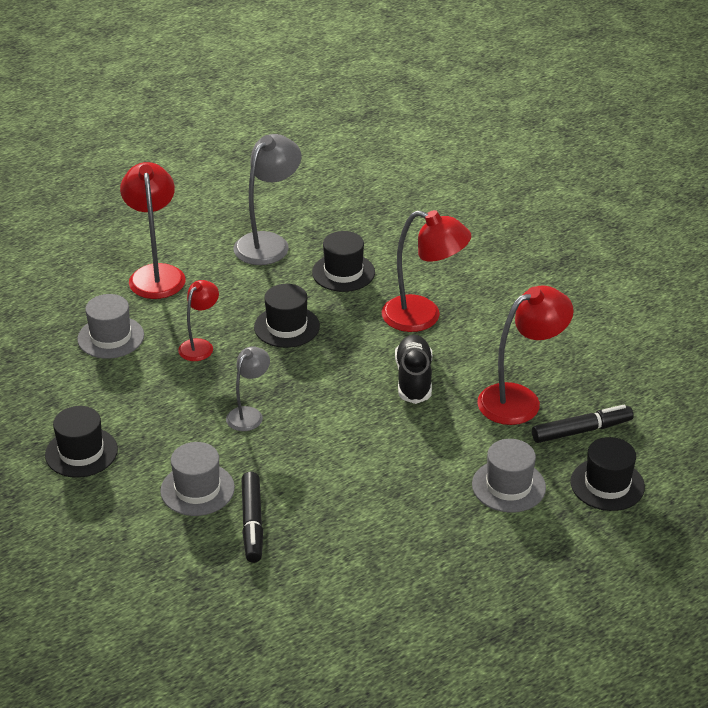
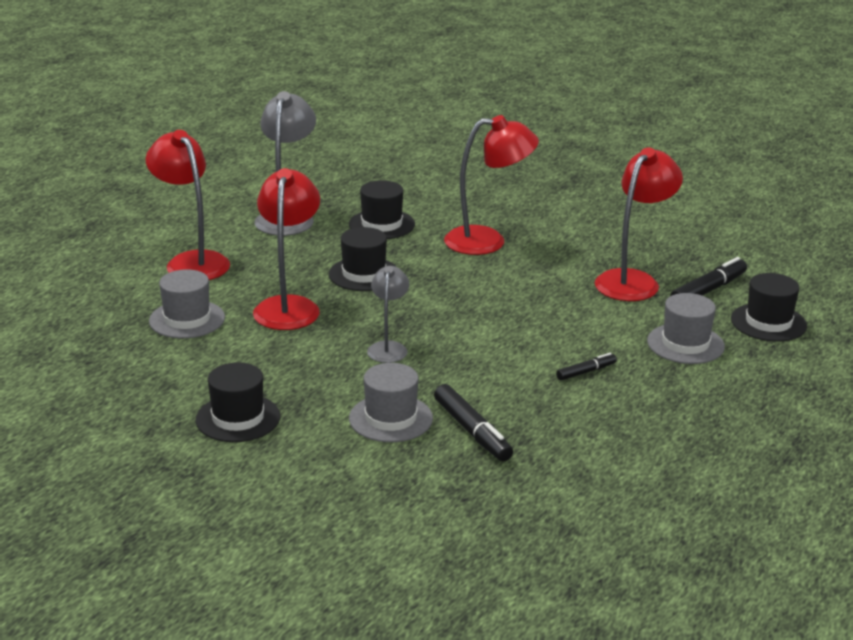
camera: 25 degrees left, 10 degrees down
red lamp [178,280,219,361] -> red lamp [253,168,320,330], size x1.72
black shoe [395,334,432,404] -> none
none -> black marker [556,353,617,380]

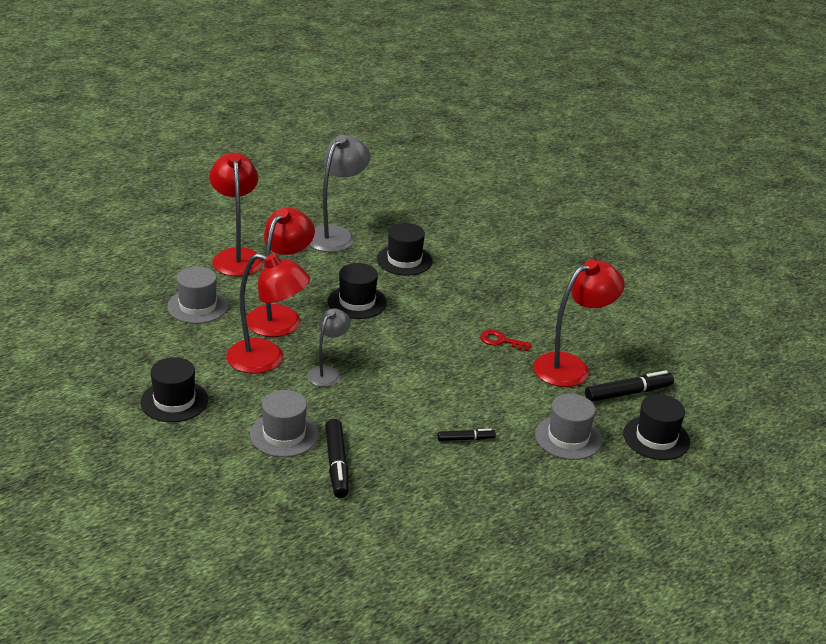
camera: 20 degrees right, 5 degrees up
red lamp [444,115,539,255] -> red lamp moved to [226,253,310,373]
none -> red key [480,330,532,351]

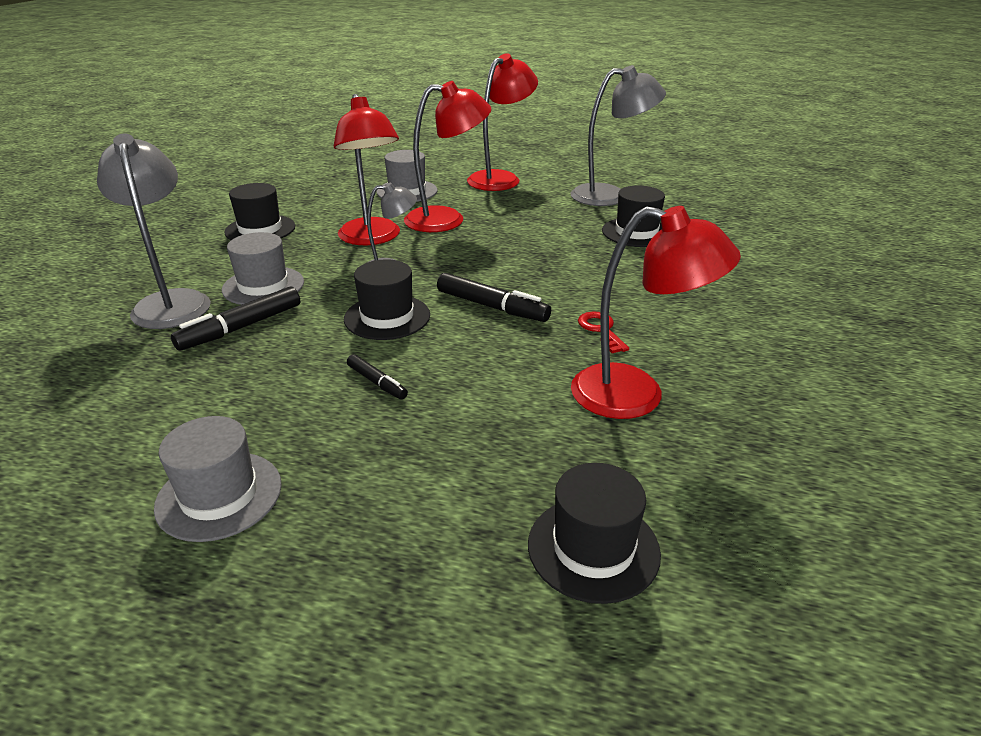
camera: 55 degrees right, 0 degrees up
black hat [328,263,387,319] -> black hat moved to [344,259,430,340]
grey hat [535,394,602,460] -> grey hat moved to [154,416,282,542]
black marker [585,370,674,402] -> black marker moved to [437,273,551,322]
none -> grey lamp [97,133,211,329]

